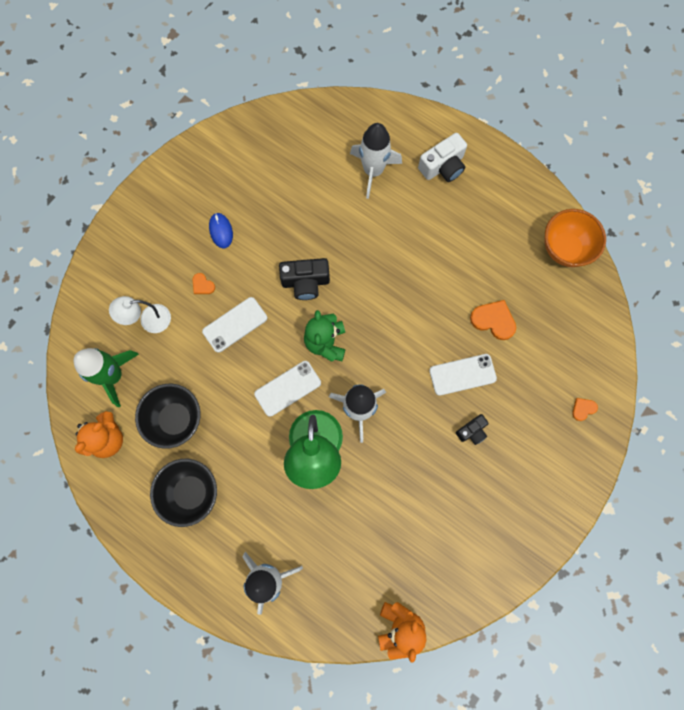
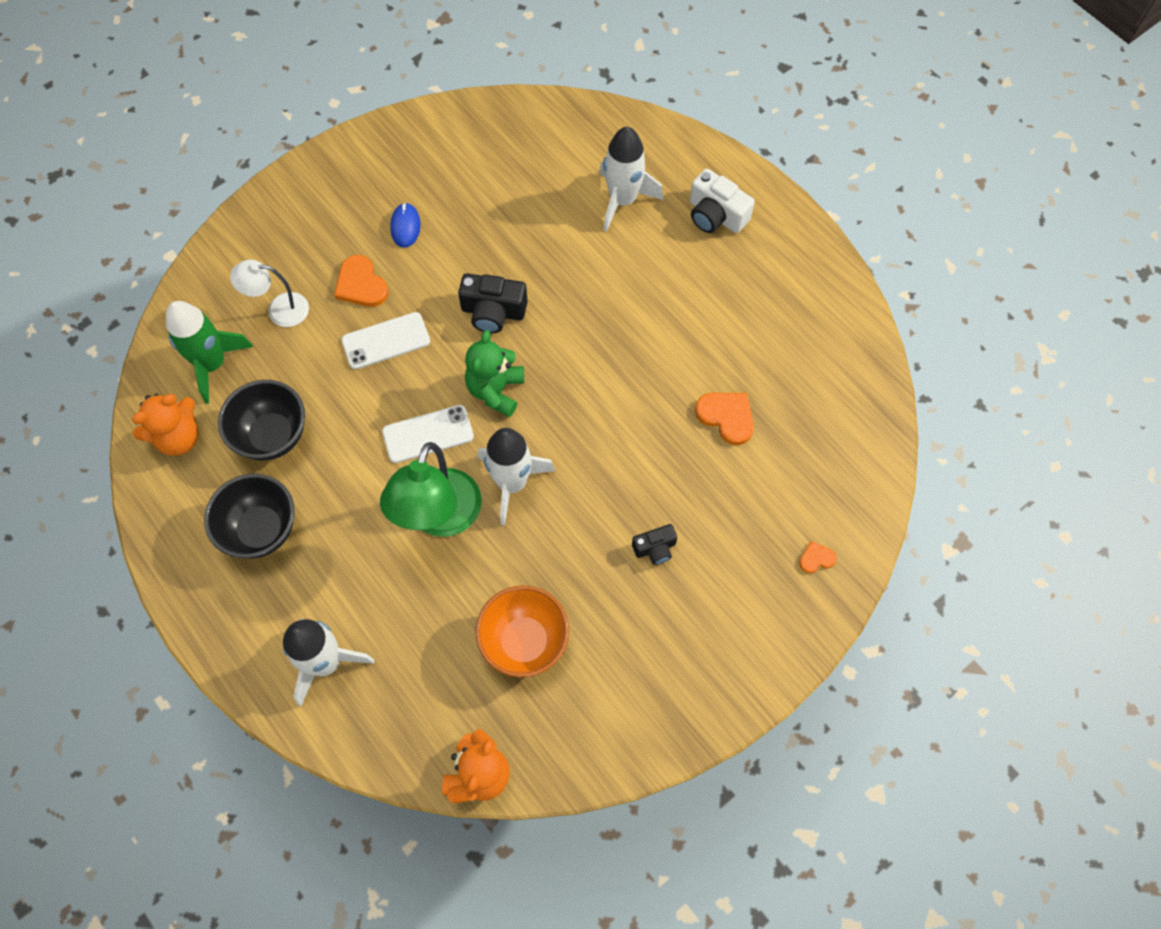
camera: 15 degrees right, 10 degrees down
orange heart [192,273,215,294] -> orange heart [334,255,389,307], size x1.80
white camera [418,133,467,182] -> white camera turned 60 degrees clockwise [690,169,755,233]
white phone [429,354,497,396] -> none
orange bowl [545,209,606,267] -> orange bowl moved to [476,586,569,677]

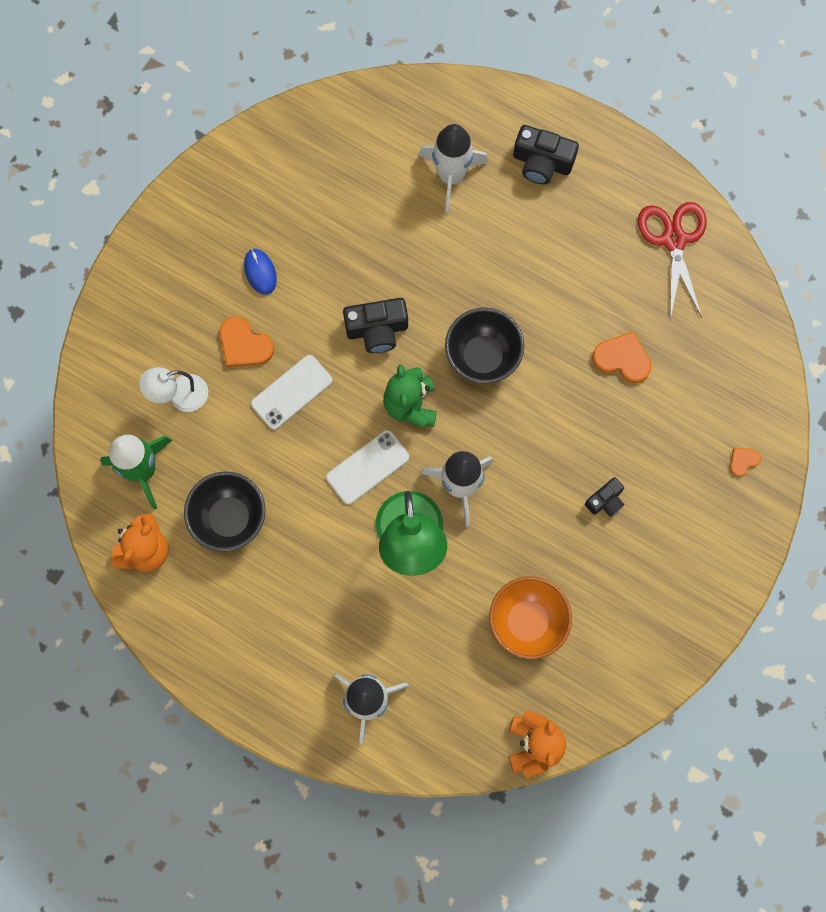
camera: 20 degrees left, 10 degrees up
black bowl [204,474,295,559] -> black bowl moved to [445,308,524,384]
white camera [690,169,755,233] -> black camera [513,125,579,184]
none -> red scissors [638,202,707,320]

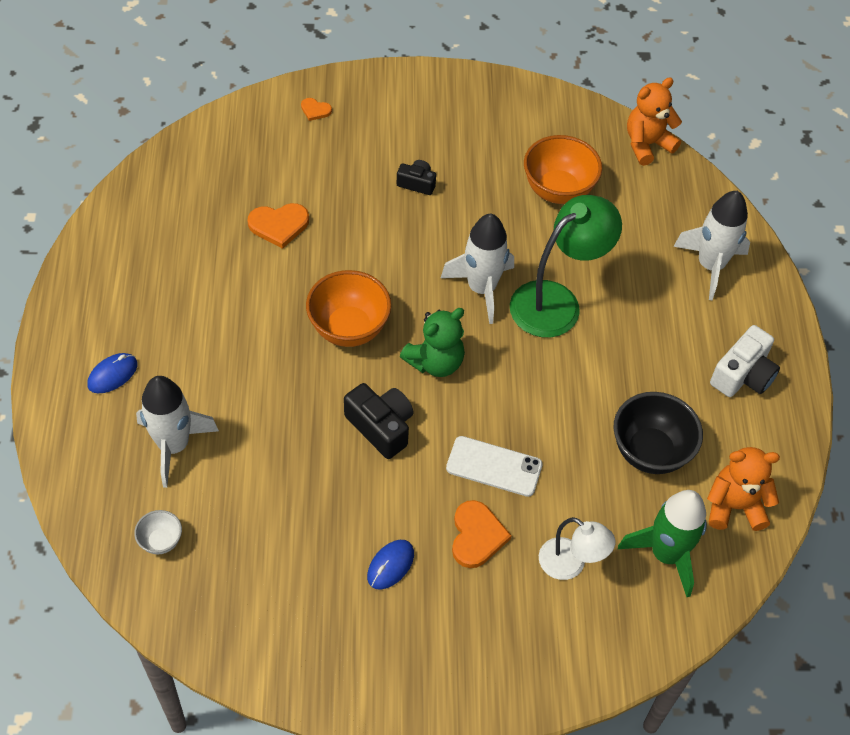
camera: 125 degrees left, 20 degrees down
white phone [326,430,410,504] -> none
black bowl [445,308,524,384] -> orange bowl [306,270,391,347]
black camera [513,125,579,184] -> blue mouse [88,353,138,393]
orange heart [592,331,652,383] -> orange heart turned 90 degrees counterclockwise [247,203,309,249]
red scissors [638,202,707,320] -> none
none -> white bowl [134,510,182,555]
none -> white camera [710,325,780,397]

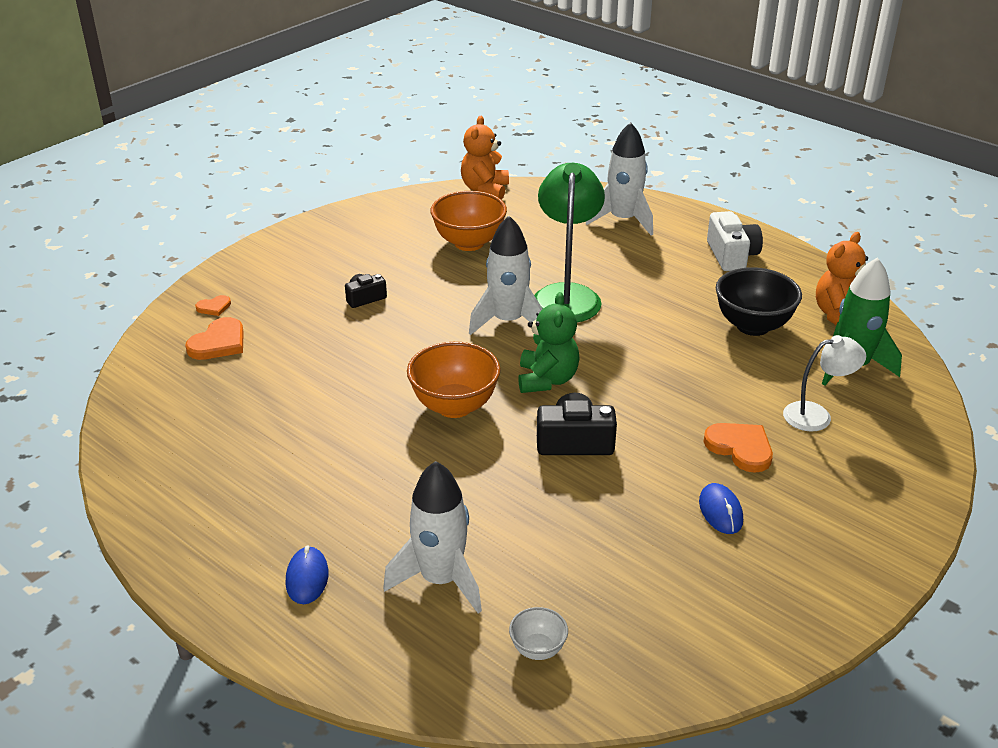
camera: 45 degrees left, 20 degrees down
orange heart [247,203,309,249] -> orange heart moved to [185,317,244,360]
white phone [446,436,543,497] -> none

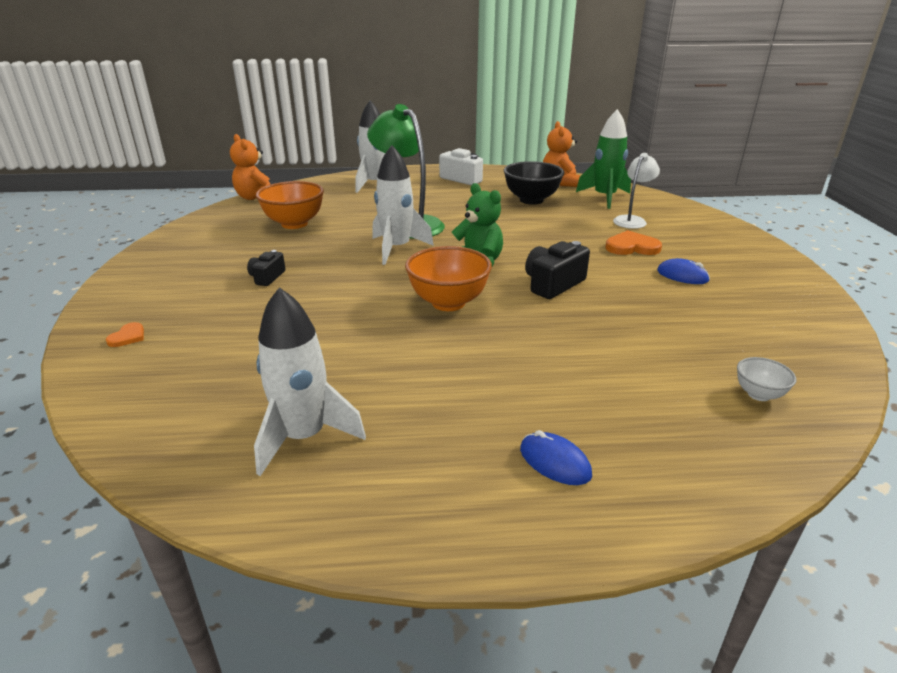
camera: 45 degrees left, 5 degrees down
orange heart [185,317,244,360] -> none
white rocket [383,461,482,613] -> white rocket moved to [254,287,366,476]

